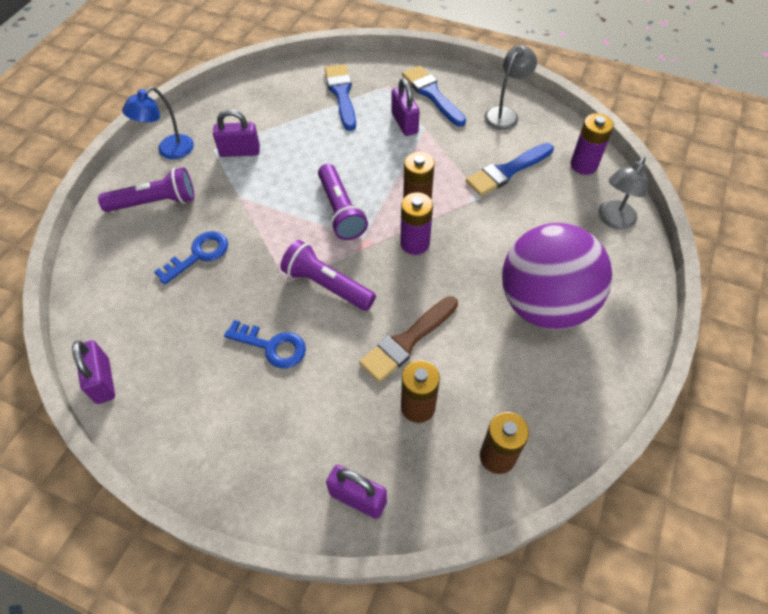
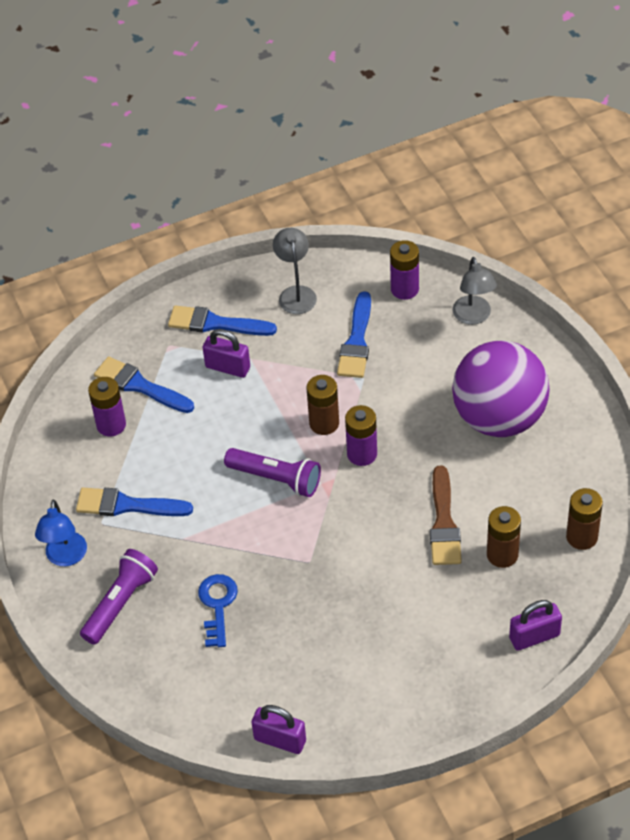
camera: 45 degrees left, 5 degrees down
purple padlock [213,109,260,157] -> blue brush [76,488,193,516]
blue key [224,320,306,368] -> none
purple flashlight [280,240,376,311] -> none
none -> purple battery [88,377,126,437]

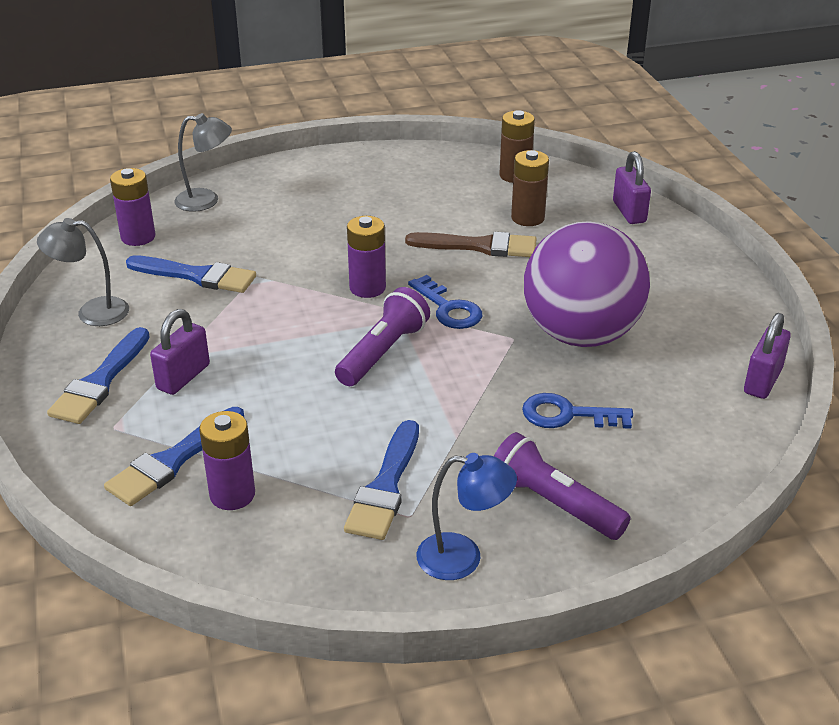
camera: 85 degrees left, 15 degrees down
brown battery [307,375,339,435] -> none
purple ball [452,340,550,437] -> purple ball moved to [524,221,650,347]
none -> blue key [408,275,482,329]

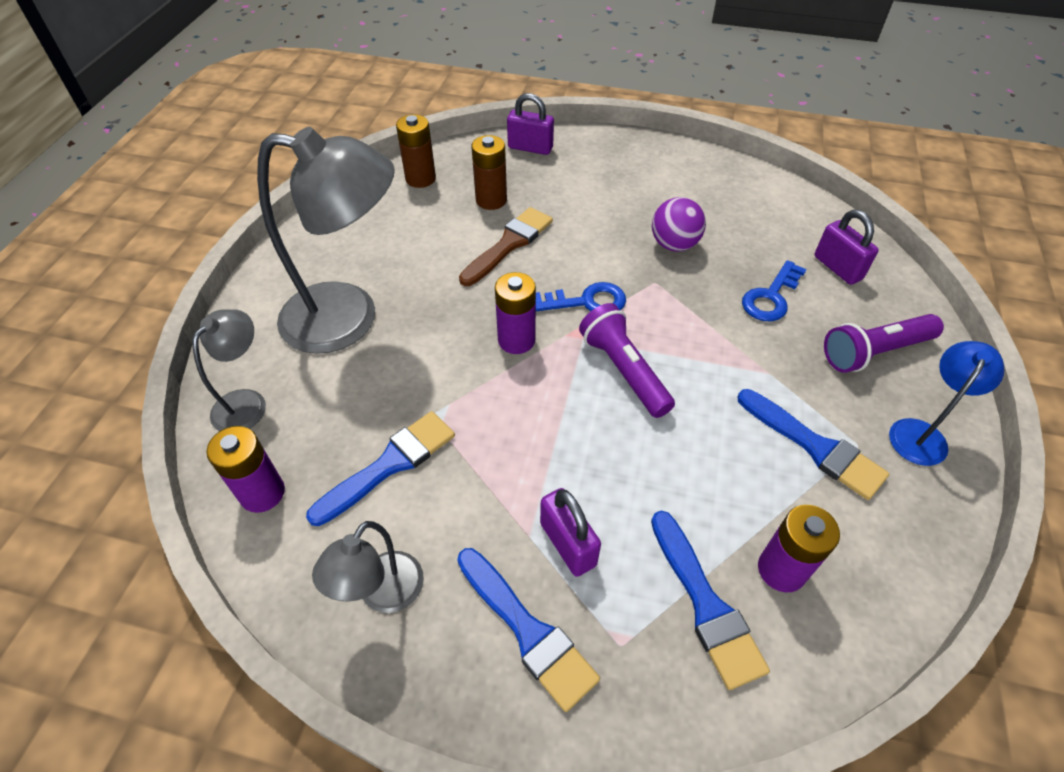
camera: 60 degrees left, 15 degrees up
purple ball [524,221,650,347] -> purple ball [652,197,706,252], size x0.49
purple padlock [744,313,791,399] -> purple padlock moved to [814,210,879,285]
none -> grey lamp [257,127,395,354]

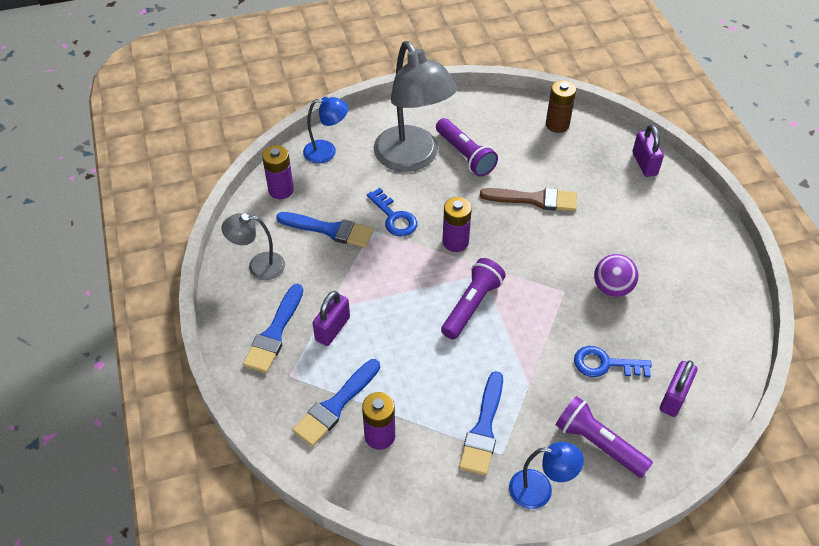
camera: 60 degrees right, 0 degrees up
grey lamp [192,309,266,431] -> blue lamp [303,97,348,163]
brown battery [471,135,507,210] -> none
blue key [536,282,626,312] -> blue key moved to [367,188,417,237]
none -> purple flashlight [436,118,498,177]

